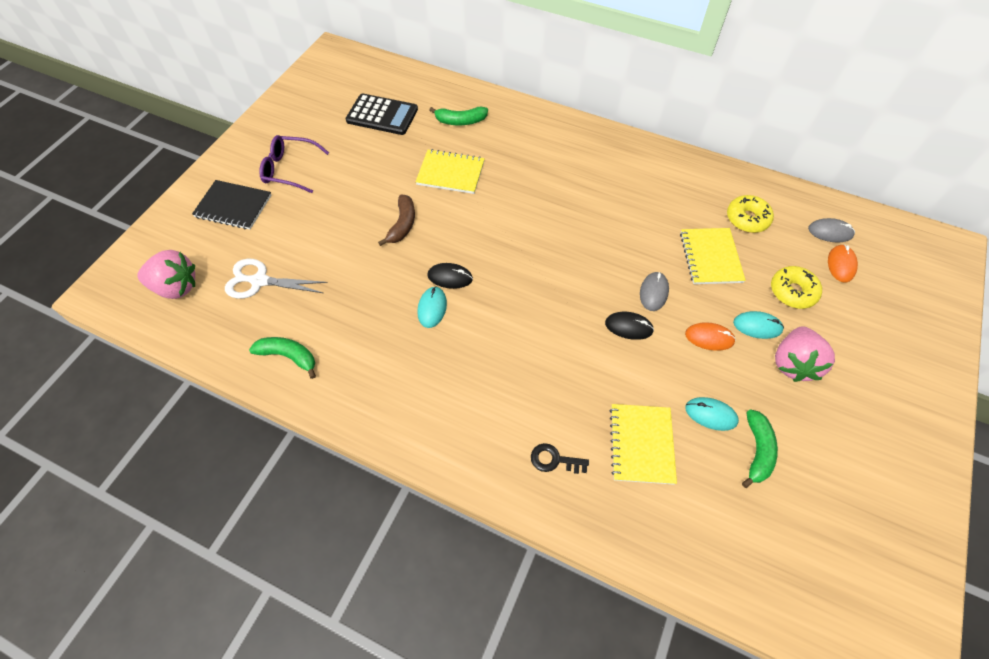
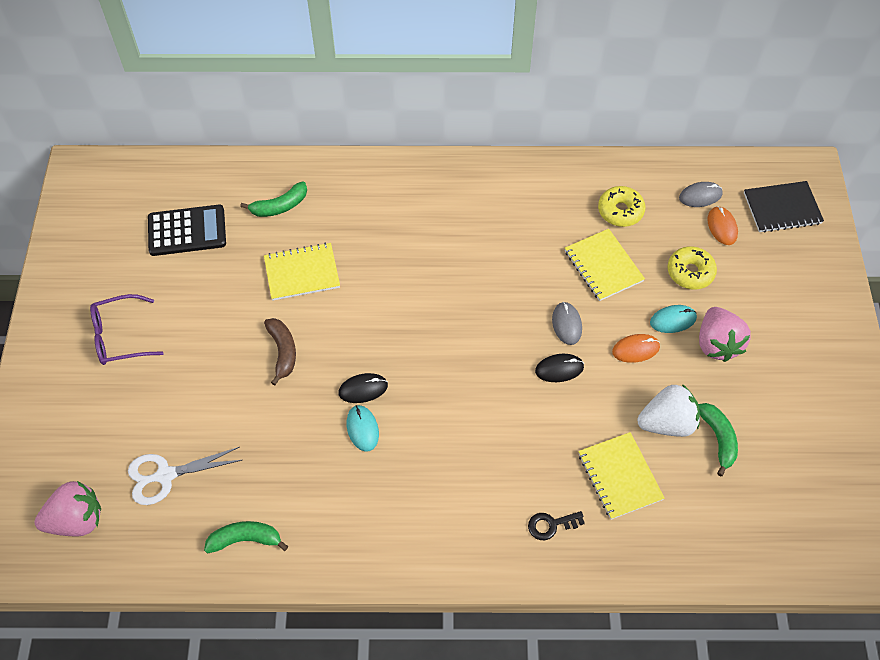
camera: 25 degrees left, 0 degrees up
black notebook [192,180,271,229] -> black notebook moved to [744,181,824,233]
turquoise mouse [685,397,739,431] -> white strawberry [637,384,700,437]

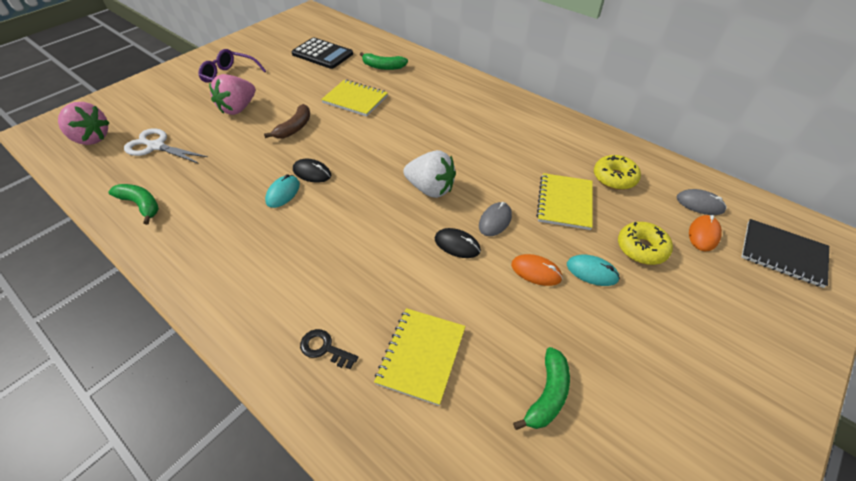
camera: 40 degrees right, 10 degrees down
white strawberry [637,384,700,437] -> white strawberry moved to [403,150,456,198]
pink strawberry [699,307,751,362] -> pink strawberry moved to [209,74,255,115]

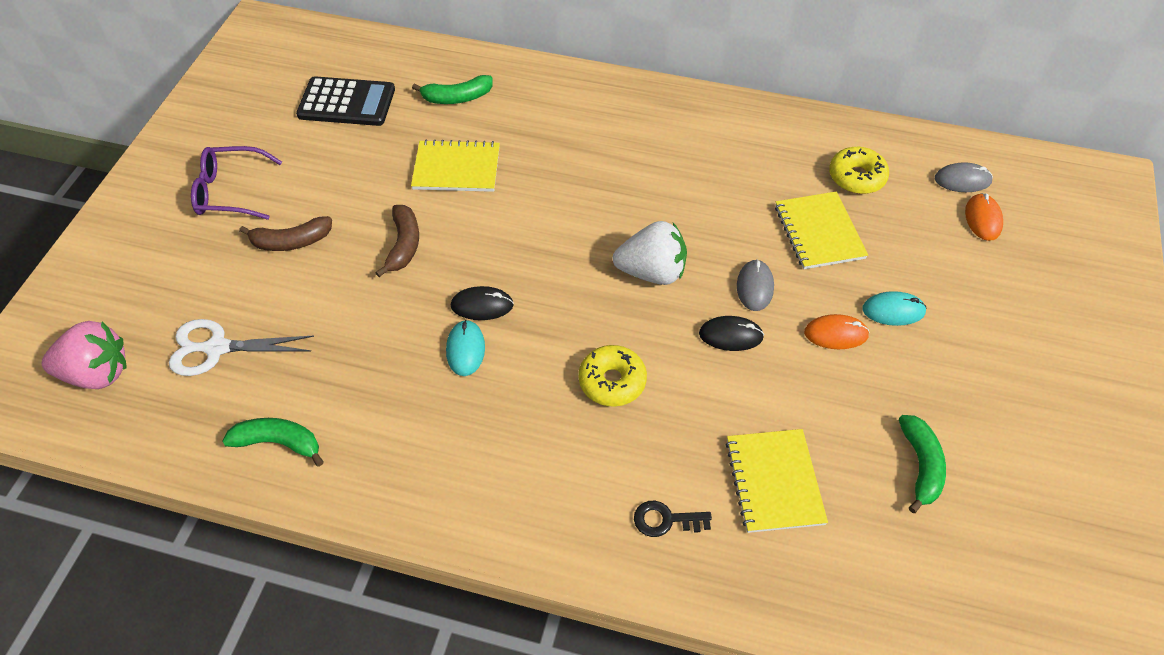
camera: 25 degrees left, 5 degrees up
pink strawberry [209,74,255,115] -> brown banana [239,216,332,251]
yellow donut [618,222,673,265] -> yellow donut moved to [579,345,647,407]
black notebook [741,219,829,288] -> none

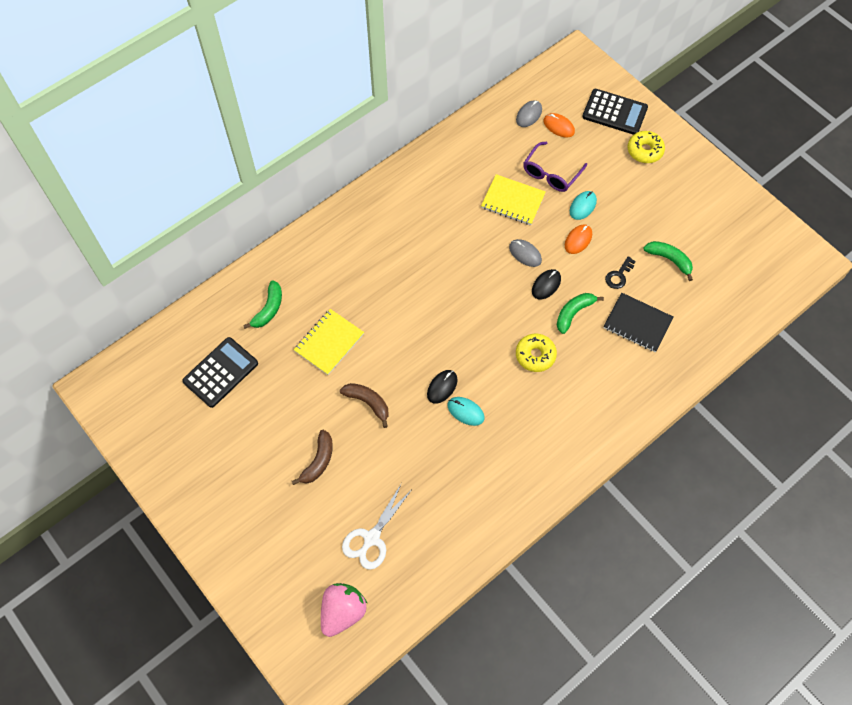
camera: 55 degrees left, 10 degrees up
purple glasses [191,146,282,220] -> purple glasses moved to [523,142,587,192]
green banana [222,418,324,467] -> green banana moved to [557,293,604,334]
white strawberry [613,221,687,285] -> none
black key [634,501,712,537] -> black key moved to [605,256,636,289]
yellow notebook [726,429,828,533] -> black notebook [604,293,674,352]
yellow donut [829,147,889,194] -> yellow donut moved to [628,131,665,163]
none -> black calculator [582,89,648,135]

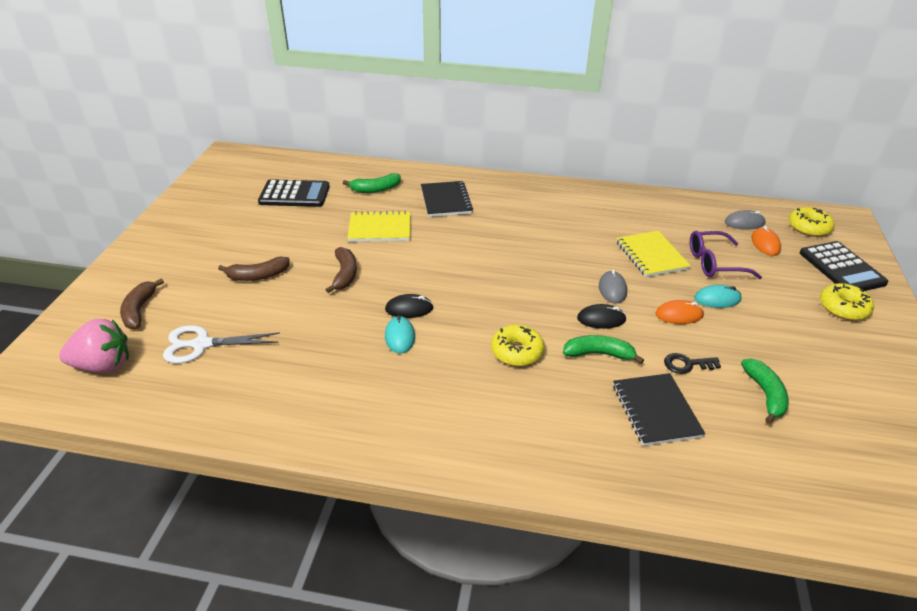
camera: 50 degrees right, 25 degrees down
none -> brown banana [120,278,164,329]
none -> black notebook [421,181,473,217]
none -> yellow donut [789,207,835,237]

